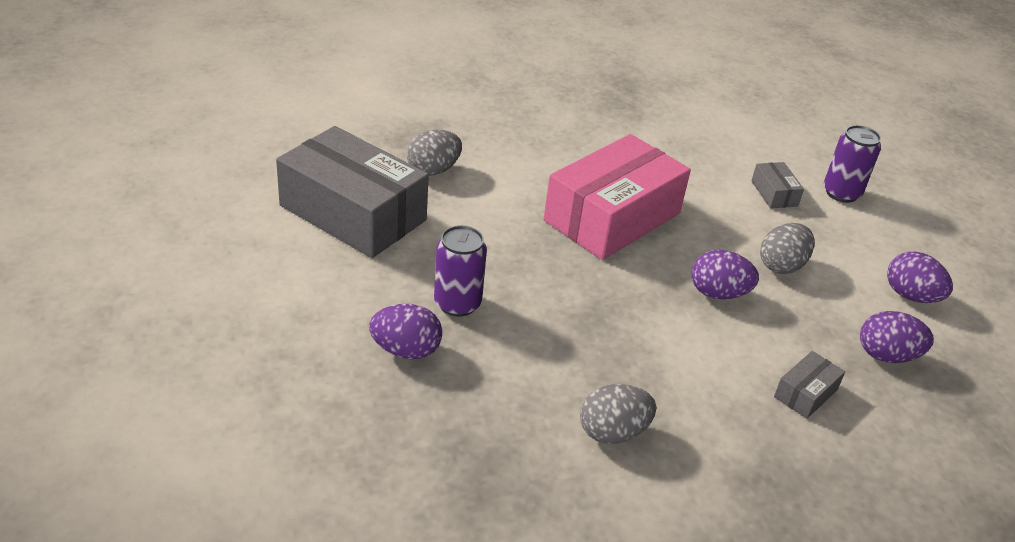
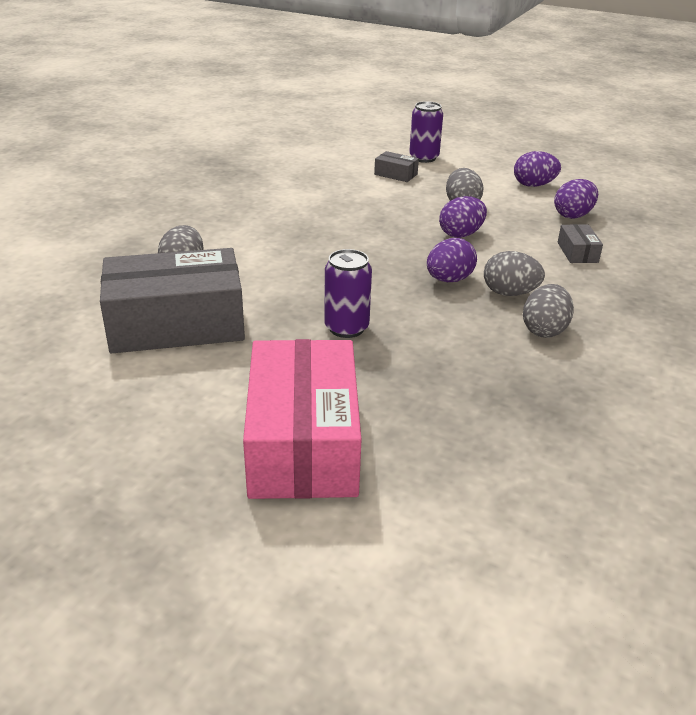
camera: 45 degrees left, 5 degrees down
purple egg [369,304,442,359] -> purple egg moved to [427,238,477,282]
pink box [544,134,691,260] -> pink box moved to [243,339,362,499]
none -> grey egg [484,251,545,296]

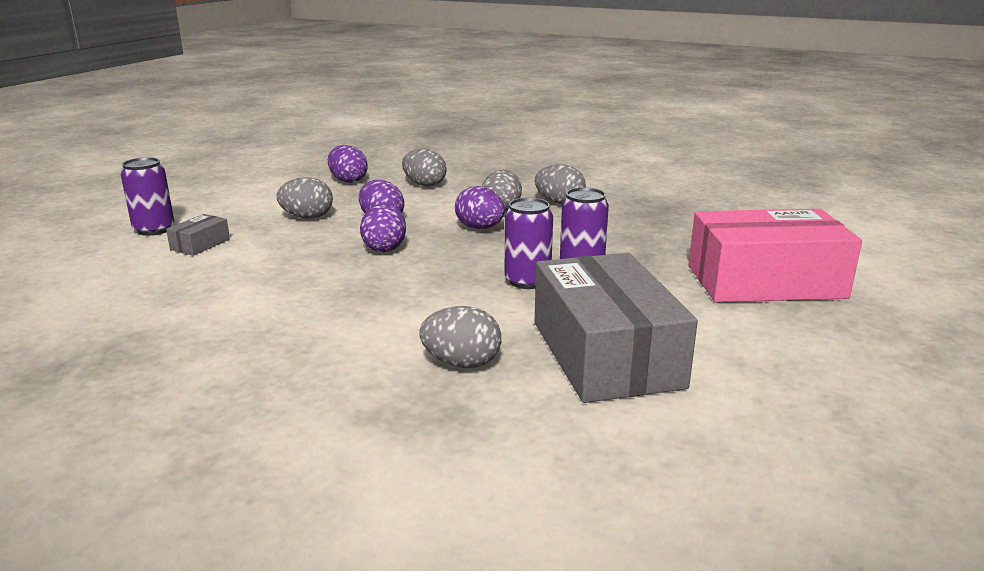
camera: 90 degrees left, 10 degrees down
purple egg [514,151,561,187] -> purple egg moved to [360,203,406,252]
grey box [558,224,603,263] -> grey egg [402,149,447,187]
none -> purple can [505,198,553,289]

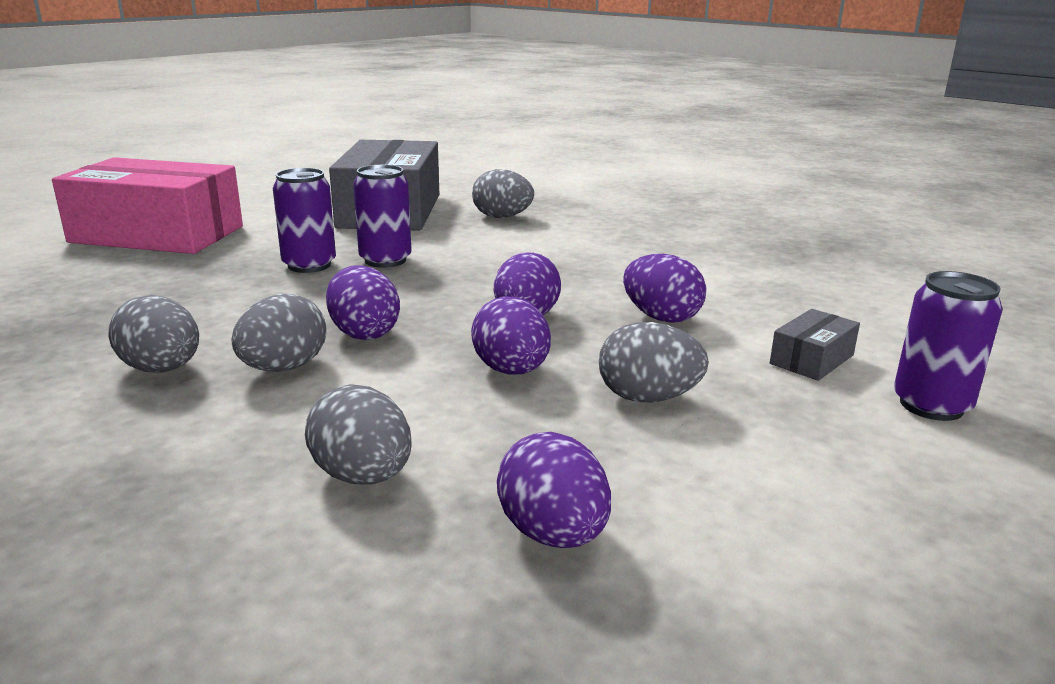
camera: 165 degrees left, 0 degrees up
none -> purple egg [623,254,706,323]

